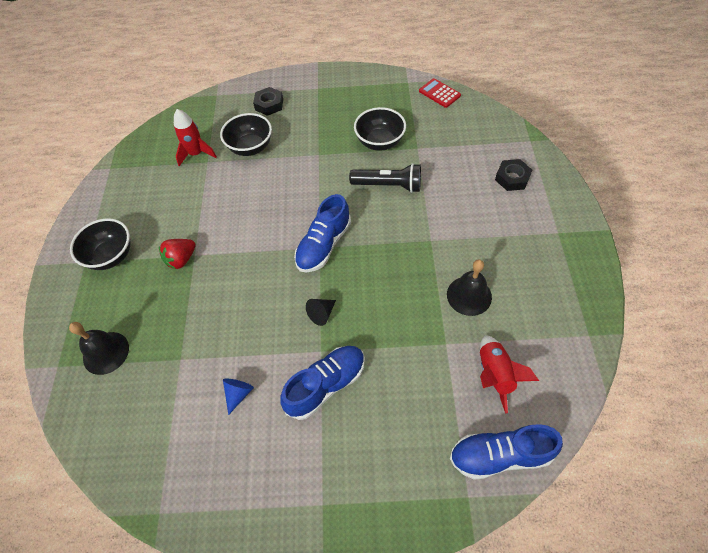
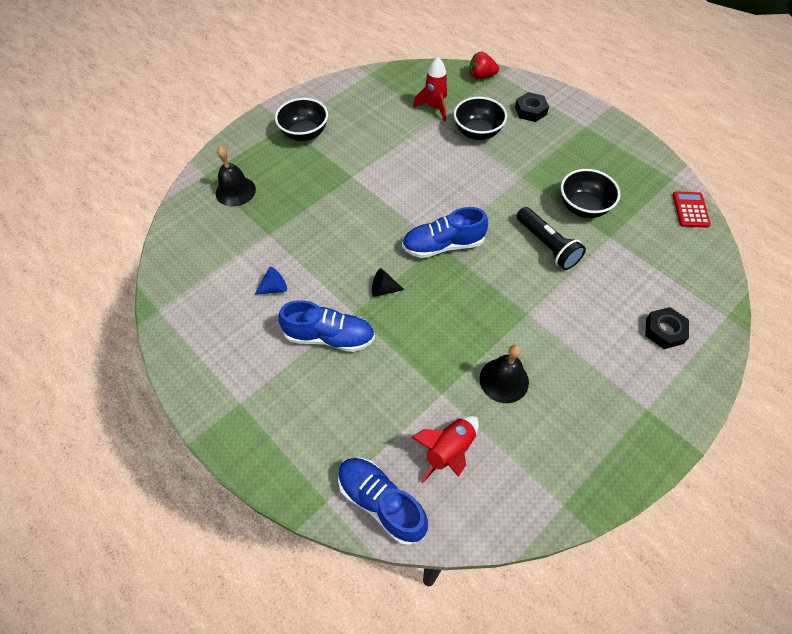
camera: 45 degrees right, 0 degrees up
red strawberry [159,239,196,269] -> red strawberry moved to [469,52,499,80]

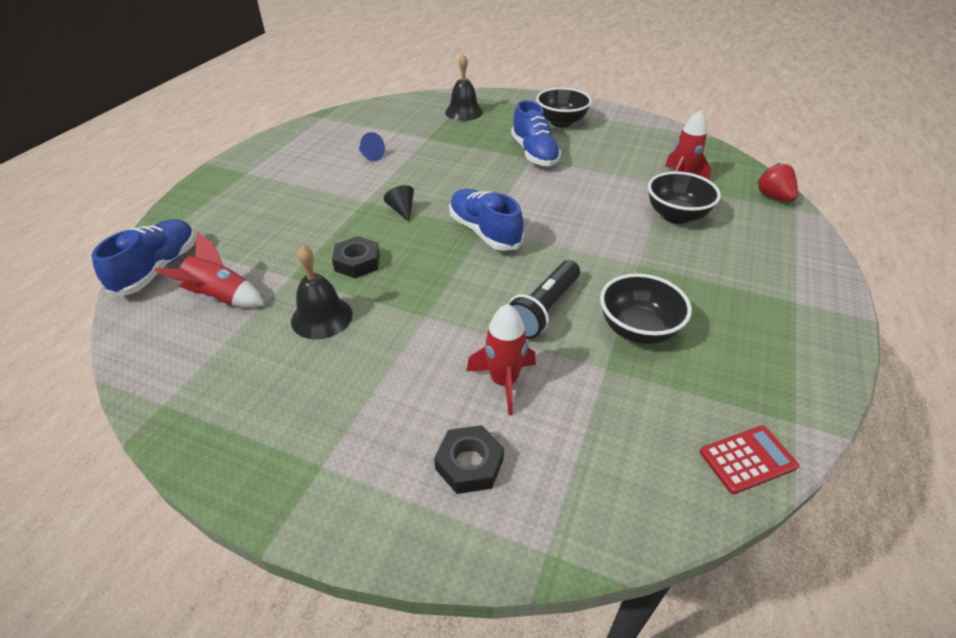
camera: 65 degrees right, 15 degrees down
blue shoe [278,300,375,352] -> blue shoe moved to [511,100,561,166]
black nut [515,92,549,122] -> black nut moved to [332,236,380,278]
none -> red rocket [466,304,536,415]

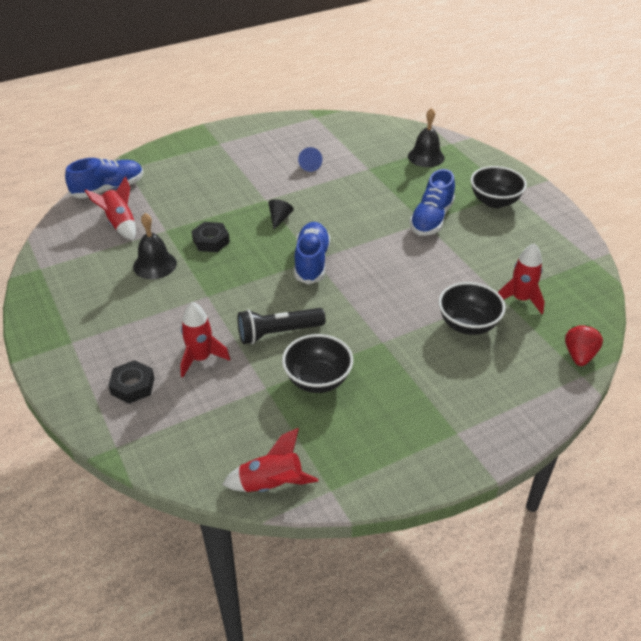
camera: 40 degrees right, 0 degrees up
red calculator [700,426,799,494] -> red rocket [222,428,318,492]

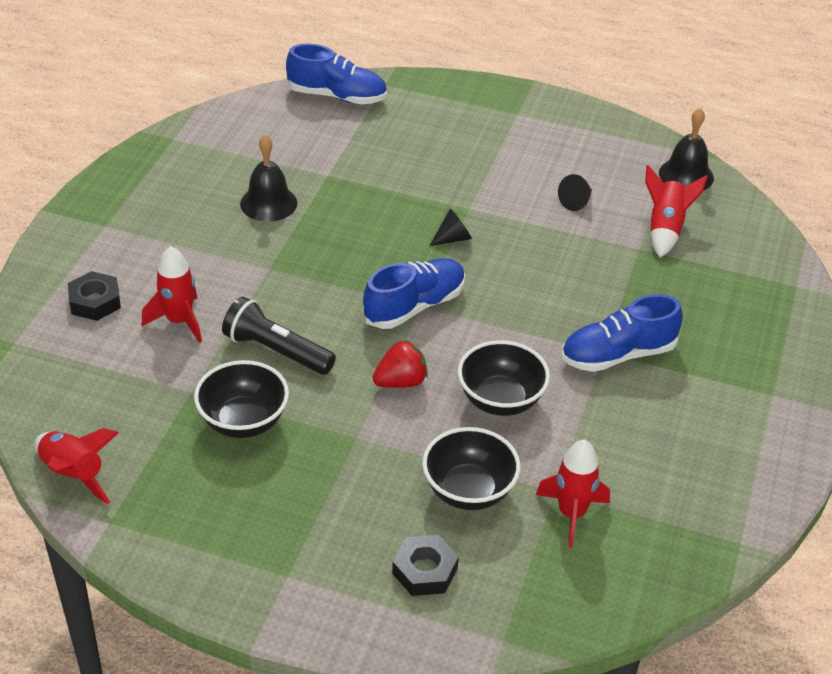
camera: 45 degrees right, 0 degrees up
red rocket [84,177,136,241] -> red rocket moved to [645,165,708,258]
black nut [192,222,230,252] -> black nut moved to [392,535,459,596]
blue cone [298,147,322,172] -> black cone [558,174,592,211]
black bell [408,108,445,167] -> black bell moved to [659,108,714,191]
black bowl [471,166,527,208] -> black bowl moved to [458,340,550,416]
red strawberry [565,325,603,366] -> red strawberry moved to [373,340,428,388]

